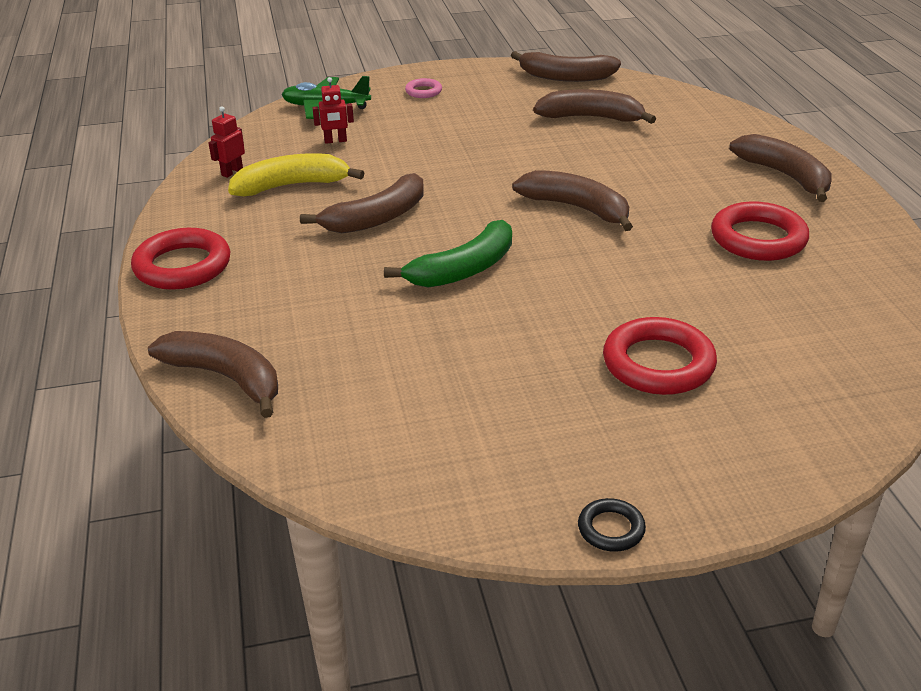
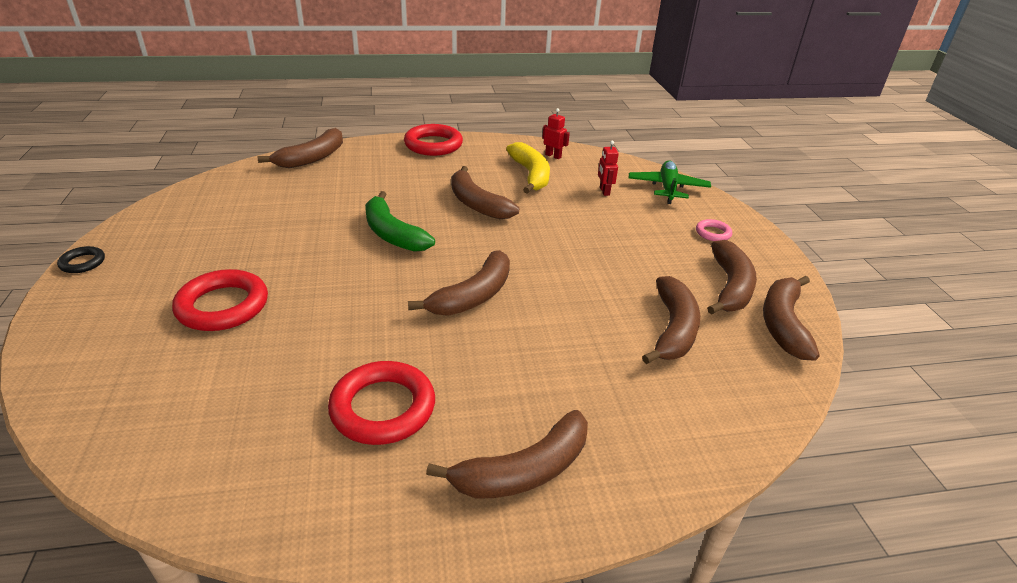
camera: 90 degrees right, 0 degrees up
none -> brown banana [707,240,757,315]

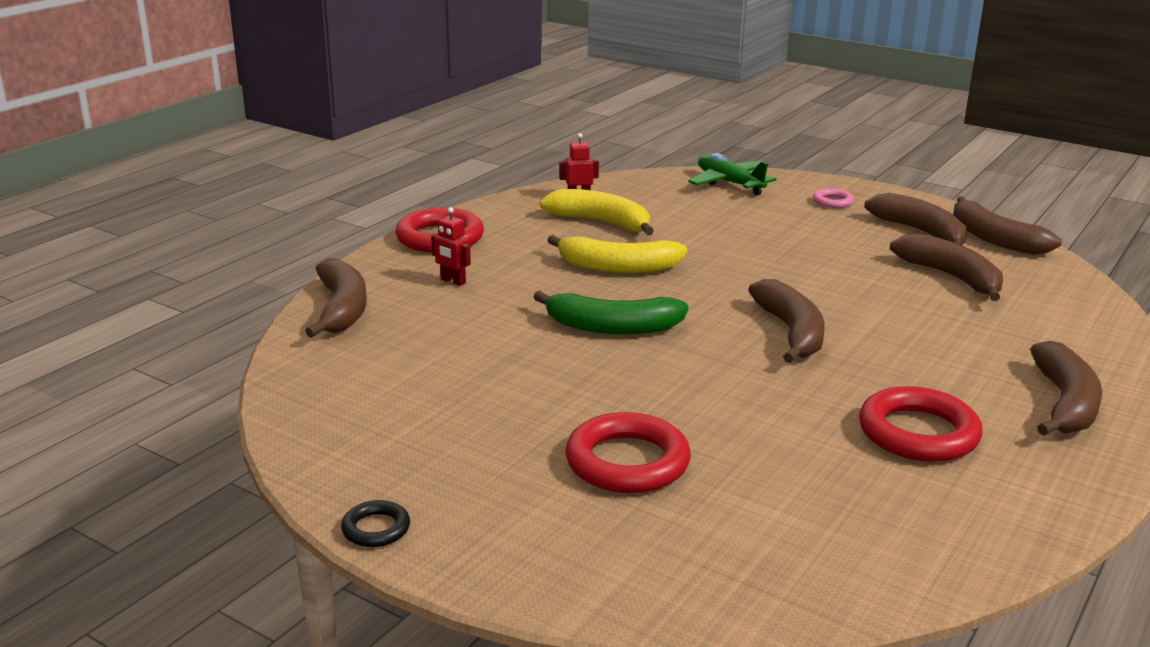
camera: 45 degrees left, 10 degrees down
brown banana [451,166,519,219] -> yellow banana [547,235,687,273]
red robot [598,141,619,196] -> red robot moved to [431,207,471,286]

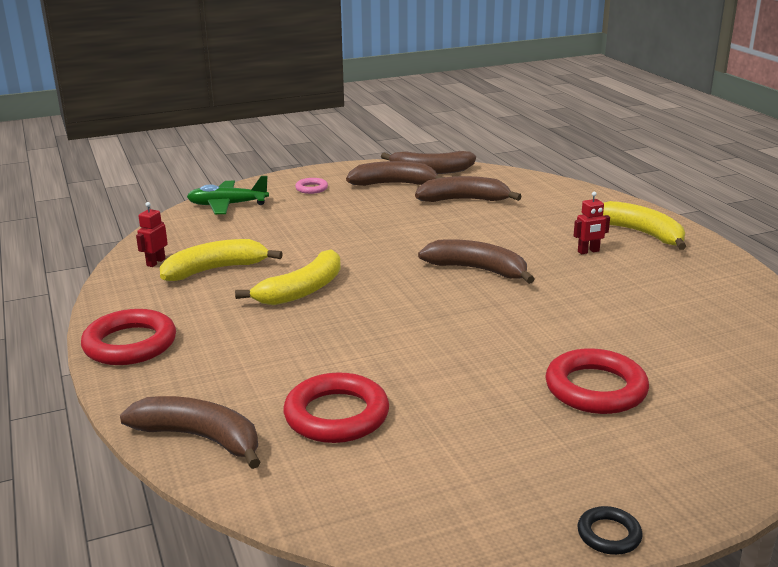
camera: 55 degrees left, 0 degrees up
red robot [431,207,471,286] -> red robot moved to [573,192,610,254]
green banana [533,291,689,334] -> none
red ring [859,386,983,462] -> red ring moved to [284,372,389,443]
brown banana [1031,341,1102,436] -> yellow banana [603,201,686,250]

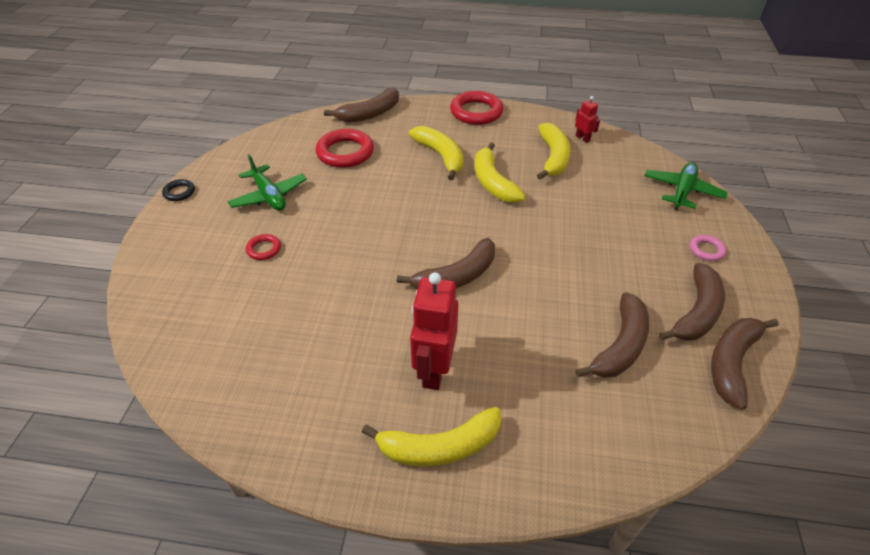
camera: 120 degrees right, 20 degrees up
red ring [545,348,649,414] -> red ring [246,234,281,260], size x0.50
red robot [573,192,610,254] -> red robot [410,272,458,390], size x2.03
none -> green plane [228,154,307,210]
none -> yellow banana [409,126,464,180]

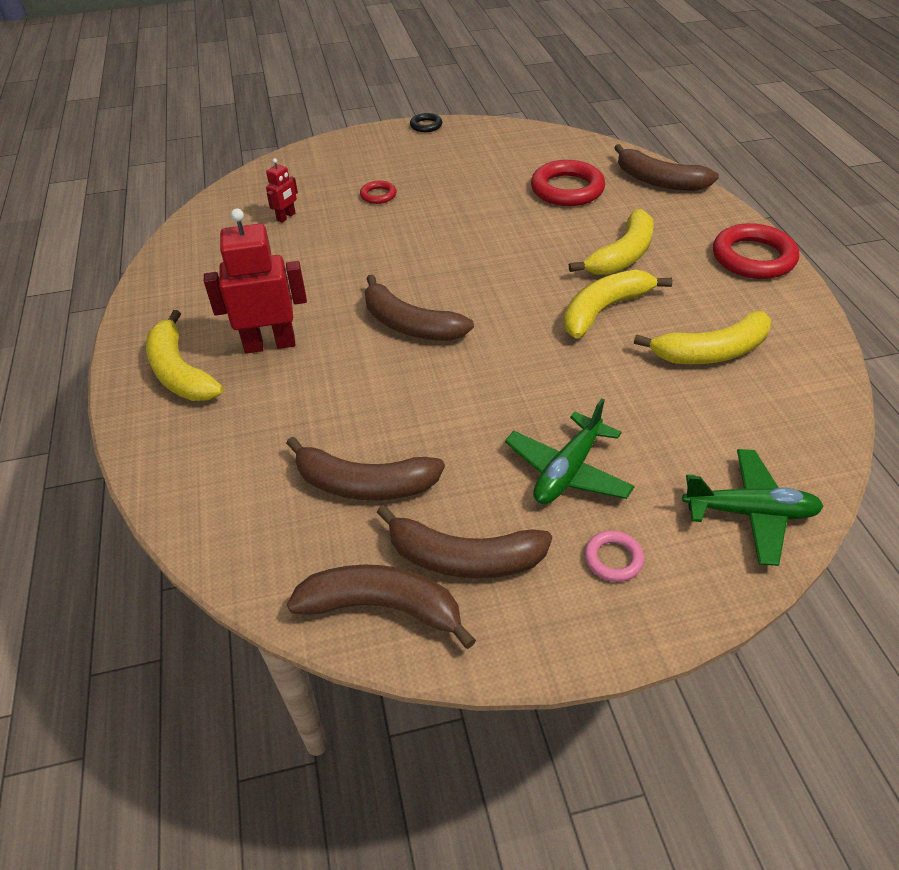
camera: 70 degrees right, 0 degrees up
green plane [228,154,307,210] -> green plane moved to [505,398,635,504]
red robot [575,96,600,143] -> red robot moved to [266,158,298,223]

